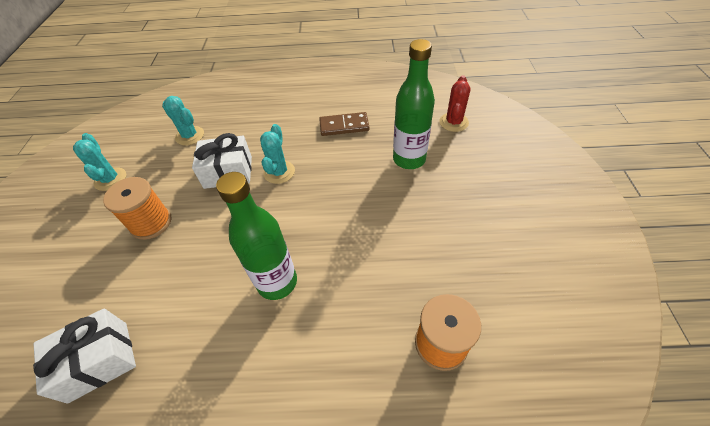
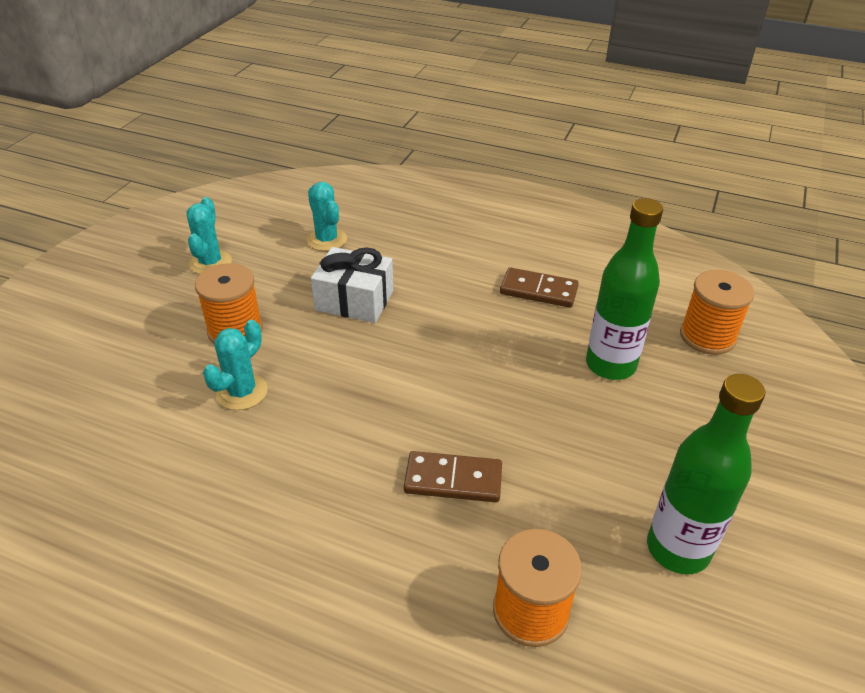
camera: 20 degrees right, 10 degrees down
white gift [33,309,136,404] -> none
green bottle [216,172,297,300] -> green bottle moved to [647,374,765,574]
turquoise cactus [260,124,295,184] -> turquoise cactus moved to [203,320,268,410]
red cactus [439,75,470,132] -> orange spool [680,270,755,355]
none -> brown domino [404,451,502,502]

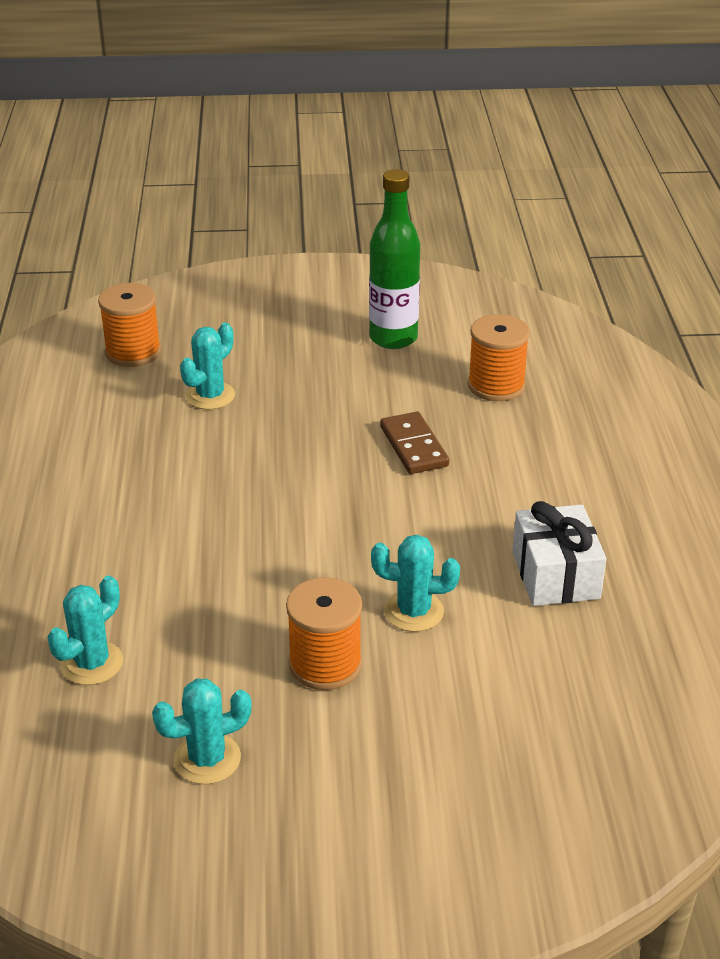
camera: 115 degrees left, 5 degrees down
white gift [311,247,393,323] -> white gift moved to [512,501,607,606]
brown domino [500,267,579,308] -> none
green bottle [586,198,663,380] -> turquoise cactus [180,323,235,410]

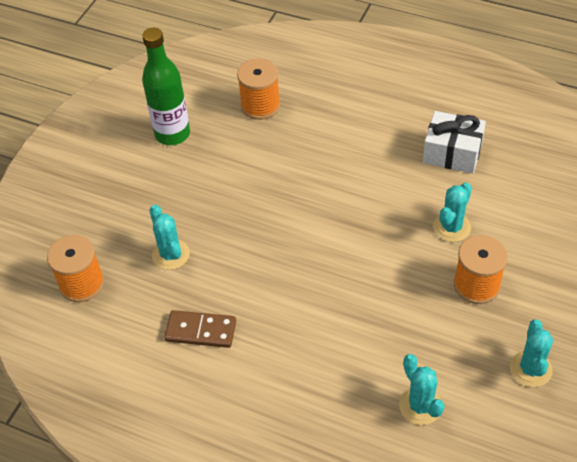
camera: 60 degrees left, 15 degrees up
brown domino [380,412,449,474] -> brown domino moved to [164,310,236,348]

